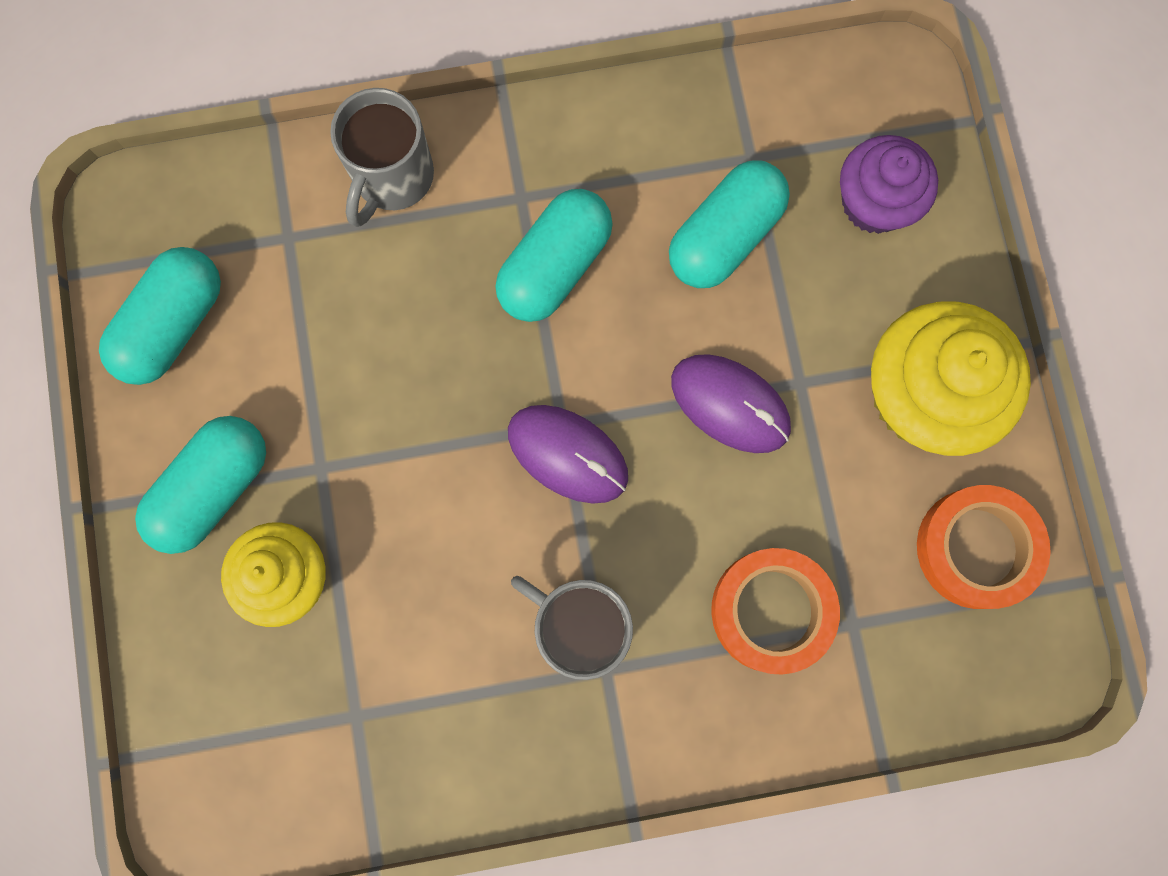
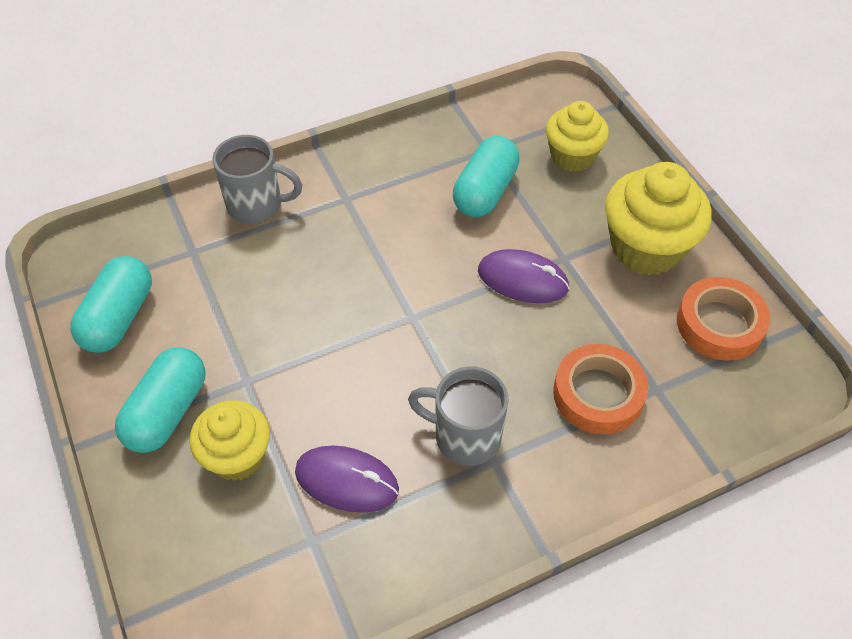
camera: 15 degrees left, 25 degrees down
grey mug [330,88,434,227] -> grey mug turned 90 degrees counterclockwise [212,135,302,223]
turquoise capsule [495,189,613,322] -> none
purple mouse [508,405,628,504] -> purple mouse moved to [295,445,399,513]
purple cupcake [840,135,938,234] -> yellow cupcake [546,101,609,172]

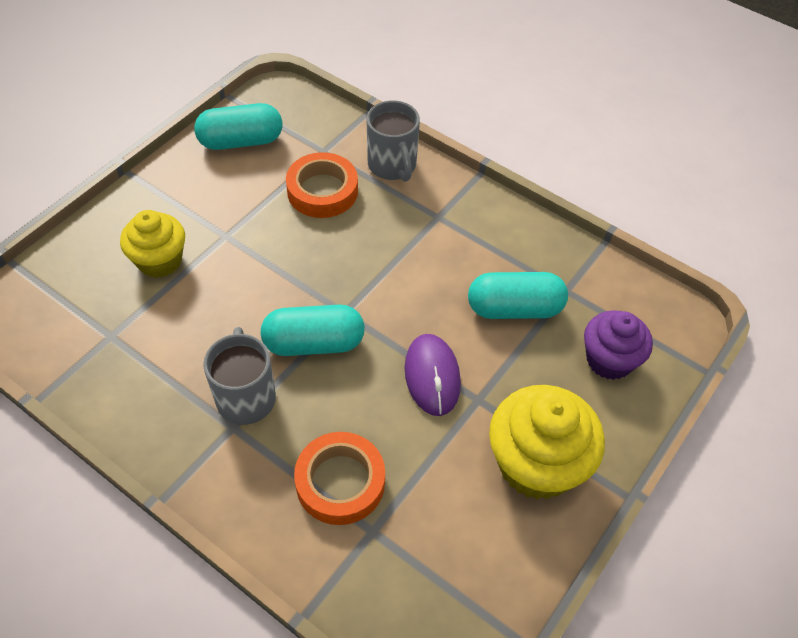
camera: 60 degrees right, 0 degrees up
turquoise capsule [115,347,206,453] -> turquoise capsule moved to [260,305,365,356]
purple mouse [295,445,399,513] -> none
yellow cupcake [546,101,609,172] -> purple cupcake [584,310,653,380]
orange tape [677,277,770,361] -> orange tape moved to [286,152,358,218]

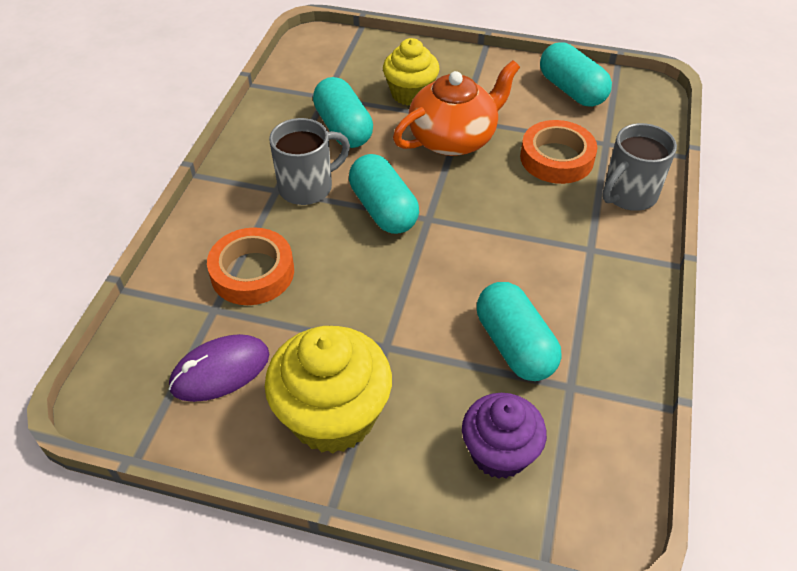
camera: 70 degrees right, 5 degrees down
purple mouse [405,334,461,416] -> purple mouse moved to [169,334,269,402]
none -> turquoise capsule [313,77,373,148]
none -> orange teapot [393,60,520,156]

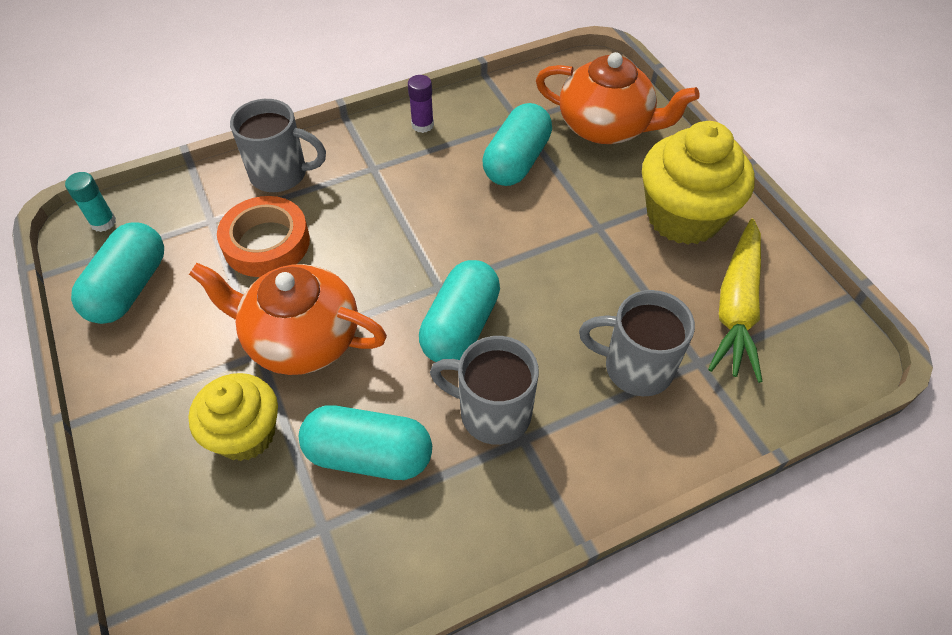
camera: 130 degrees left, 5 degrees up
purple mouse [169,334,269,402] -> yellow carrot [708,219,763,383]
orange tape [207,227,294,305] -> grey mug [579,290,695,396]
turquoise capsule [313,77,373,148] -> turquoise capsule turned 75 degrees clockwise [299,405,432,480]
purple cupcake [462,393,547,479] -> orange teapot [536,52,700,144]
none -> turquoise glue stick [65,172,116,232]
none -> purple glue stick [408,75,434,133]

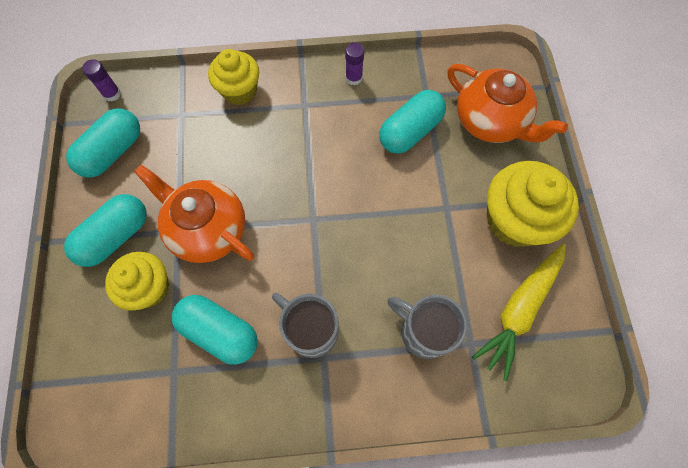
camera: 20 degrees right, 15 degrees up
turquoise glue stick [65,172,116,232] -> purple glue stick [82,59,121,102]
orange tape [217,196,310,277] -> none
grey mug [230,99,326,192] -> yellow cupcake [208,49,259,105]
turquoise capsule [419,260,500,362] -> turquoise capsule moved to [64,194,147,267]

